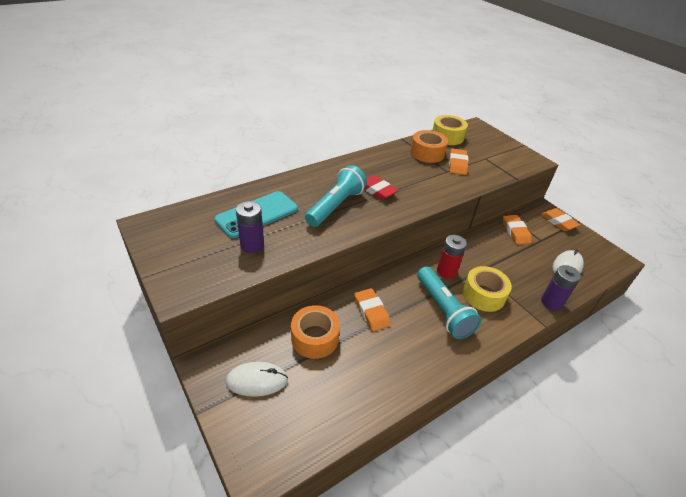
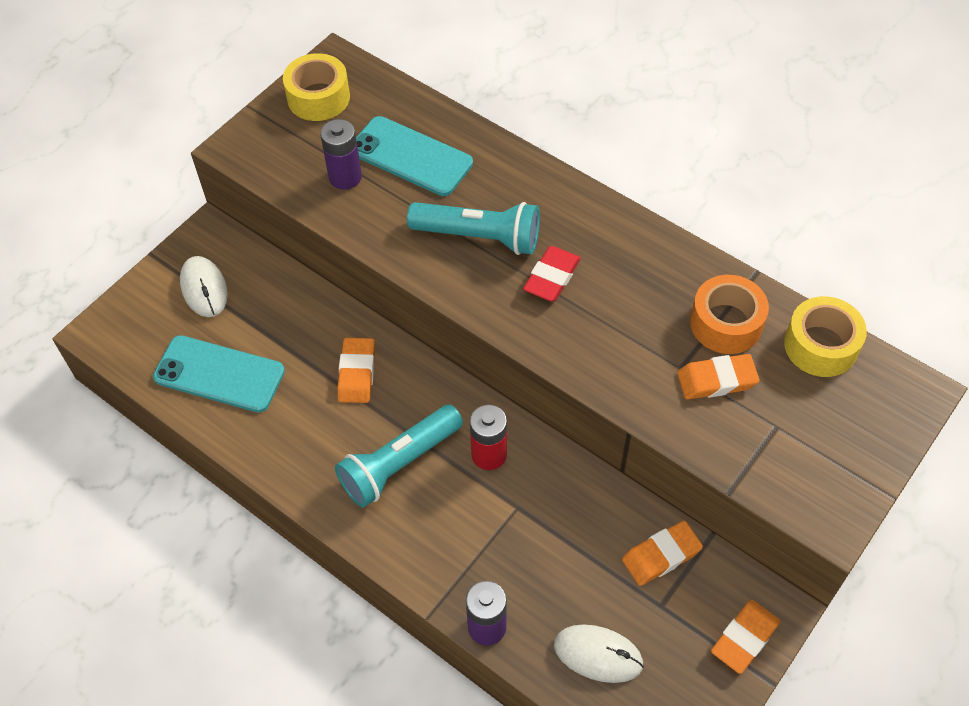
camera: 75 degrees right, 15 degrees up
orange tape [291,305,340,359] -> none
orange eraser [355,288,391,331] -> orange eraser turned 45 degrees counterclockwise [337,338,375,403]
yellow tape [463,266,512,312] -> yellow tape moved to [283,53,350,121]
none -> turquoise phone [153,335,285,413]

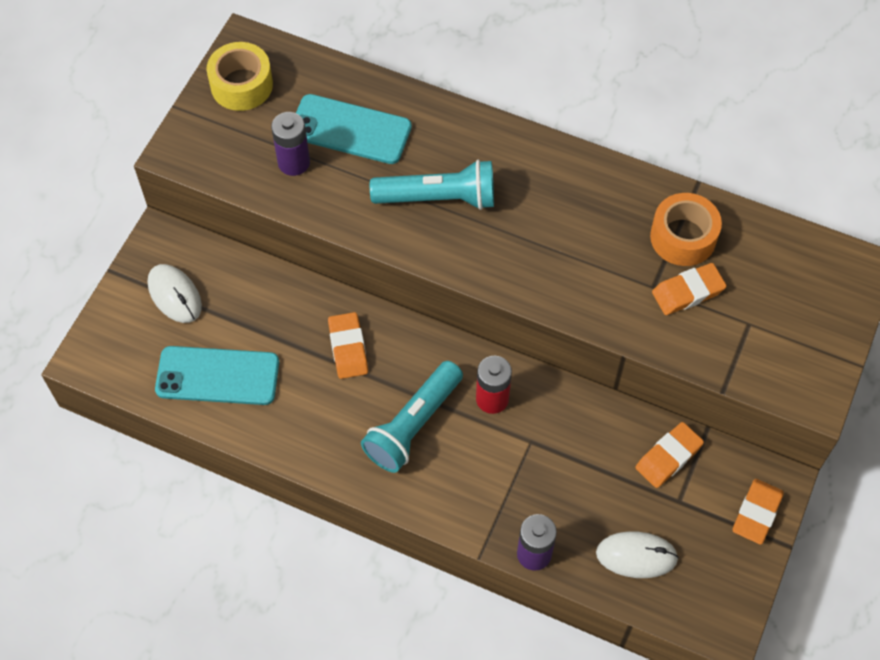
camera: 15 degrees left, 5 degrees up
red eraser [523,246,581,301] -> none
yellow tape [784,296,867,377] -> none

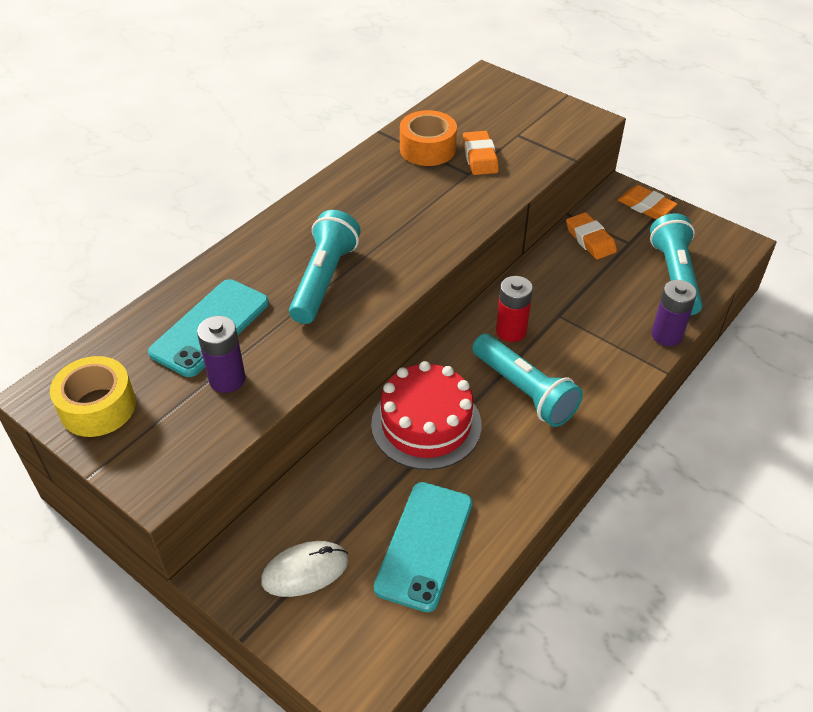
camera: 75 degrees left, 15 degrees down
orange eraser [328,312,368,379] -> red cake [371,361,481,470]
white mouse [596,531,679,578] -> turquoise flashlight [650,213,703,316]

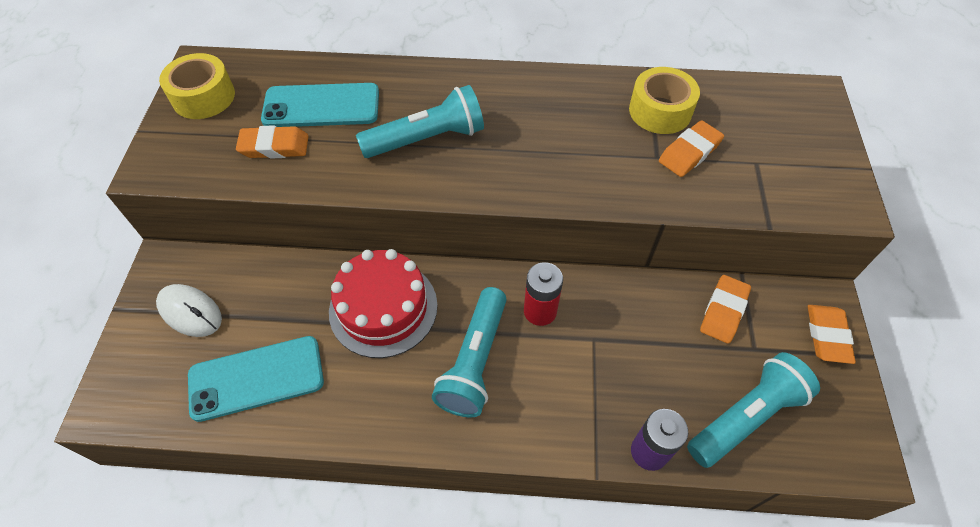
camera: 55 degrees right, 10 degrees up
purple battery [197,316,246,393] -> orange eraser [236,125,308,159]
orange tape [400,110,457,166] -> yellow tape [629,67,700,134]

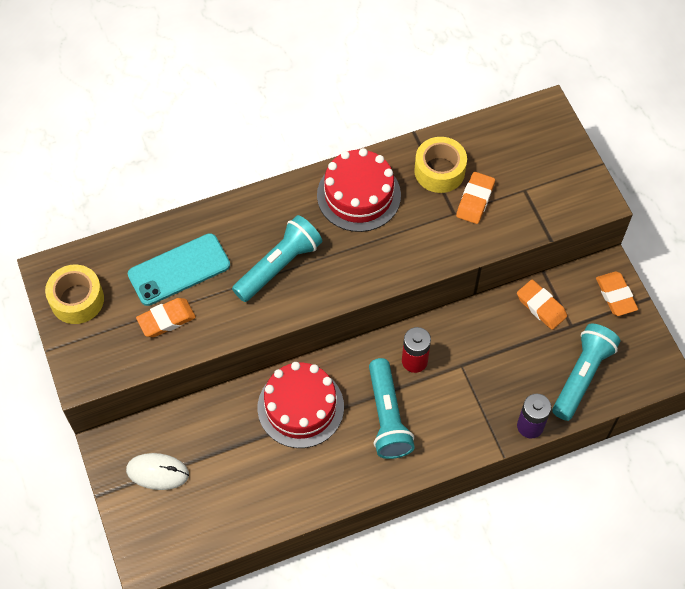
camera: 25 degrees left, 5 degrees up
turquoise phone [188,336,324,422] -> none
orange eraser [700,275,751,344] -> orange eraser turned 45 degrees counterclockwise [517,280,567,330]
none -> red cake [317,148,401,232]

